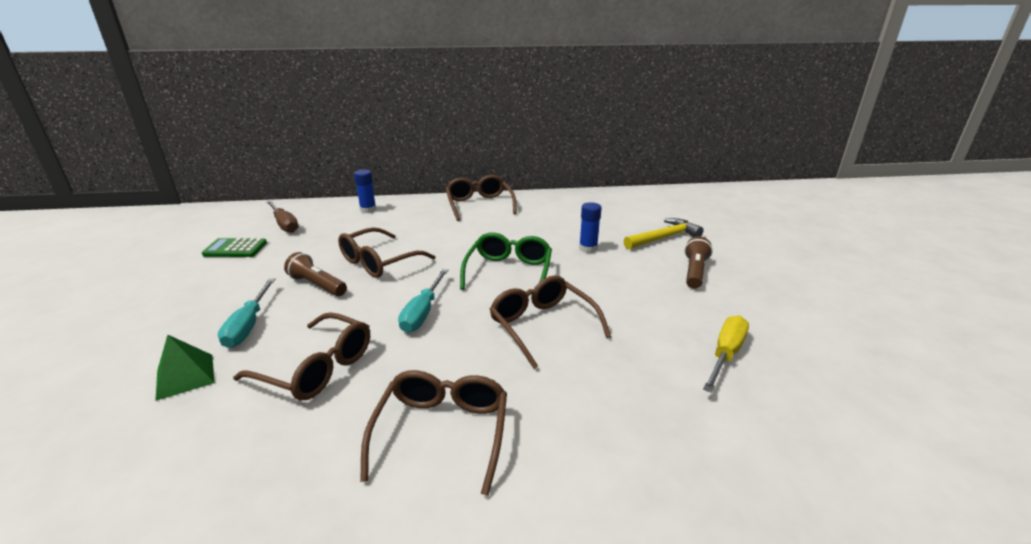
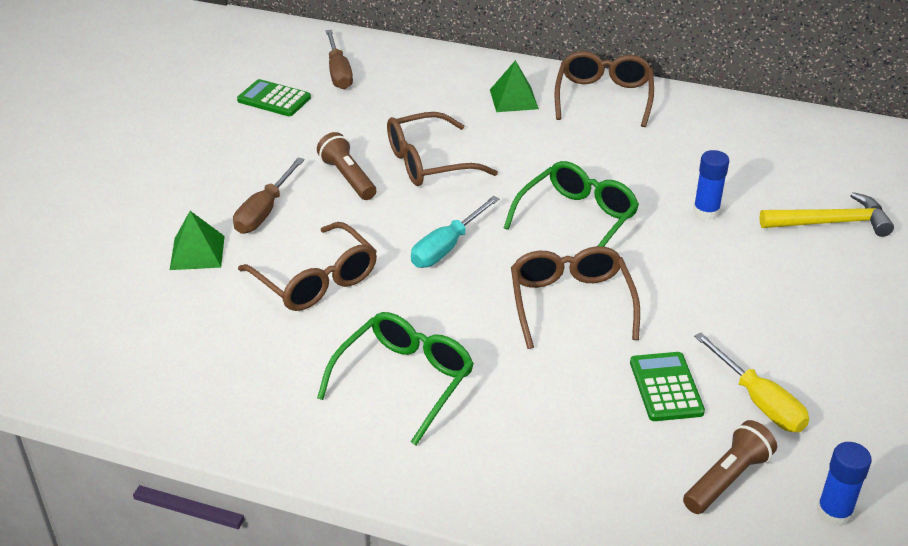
camera: 25 degrees right, 10 degrees up
turquoise screwdriver [218,278,275,348] -> brown screwdriver [233,157,305,234]
blue glue stick [354,170,377,213] -> blue glue stick moved to [817,442,872,526]
brown glasses [360,370,507,496] -> green glasses [317,312,474,445]
brown flashlight [684,237,713,289] -> brown flashlight moved to [683,420,777,514]
yellow screwdriver [703,315,749,393] -> yellow screwdriver turned 90 degrees clockwise [694,333,809,432]
none -> green pyramid [490,60,539,112]
none -> green calculator [630,352,705,421]

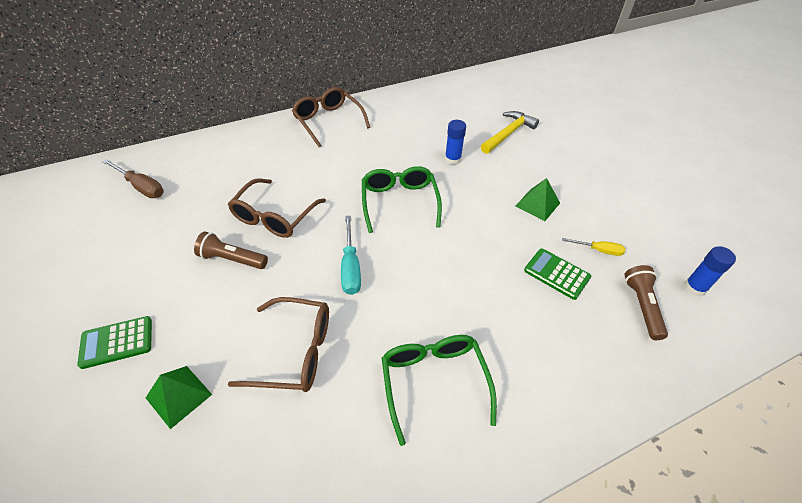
camera: 45 degrees left, 10 degrees up
brown screwdriver [233,157,305,234] -> none
green calculator [237,79,311,116] -> green calculator moved to [77,316,152,369]
green pyramid [490,60,539,112] -> green pyramid moved to [516,178,560,221]
brown glasses [511,246,640,349] -> none
yellow screwdriver [694,333,809,432] -> yellow screwdriver [562,238,625,256], size x0.63

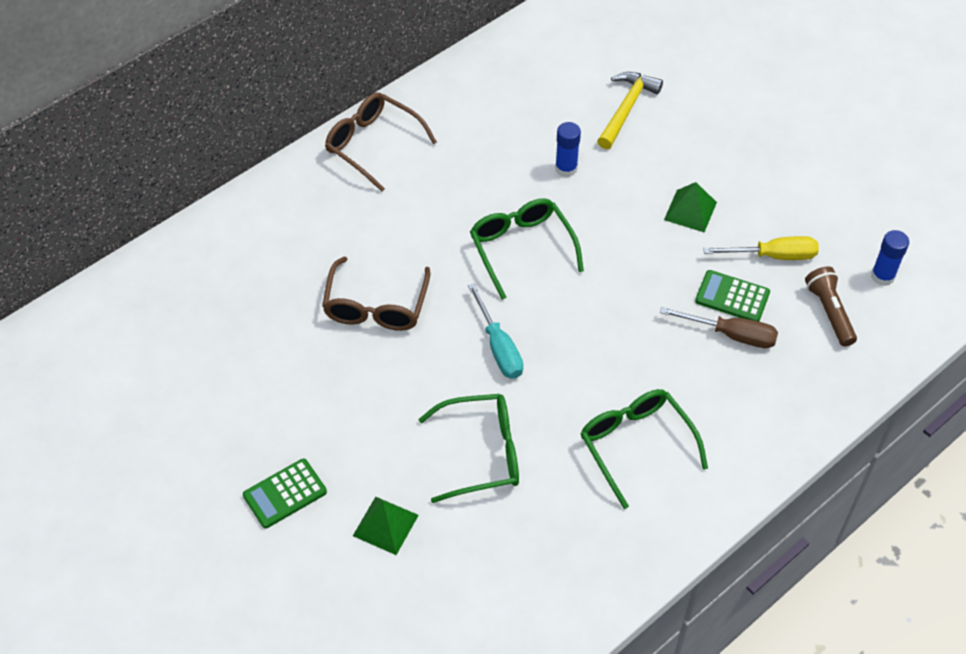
camera: 15 degrees left, 5 degrees up
brown screwdriver [102,159,164,198] -> brown screwdriver moved to [660,307,778,348]
brown flashlight [194,232,268,269] -> none
brown glasses [228,297,329,392] -> green glasses [418,394,519,503]
yellow screwdriver [562,238,625,256] -> yellow screwdriver [703,236,819,260], size x1.59

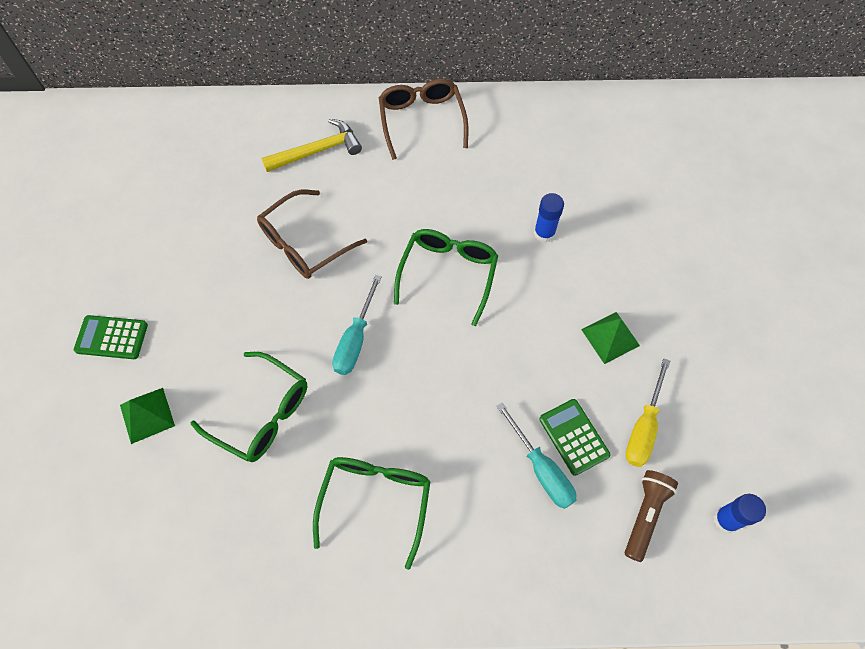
camera: 40 degrees right, 10 degrees up
yellow hammer [597,72,663,149] -> yellow hammer moved to [262,119,362,172]
brown screwdriver [660,307,778,348] -> turquoise screwdriver [497,402,576,509]
yellow screwdriver [703,236,819,260] -> yellow screwdriver turned 75 degrees clockwise [626,358,670,467]

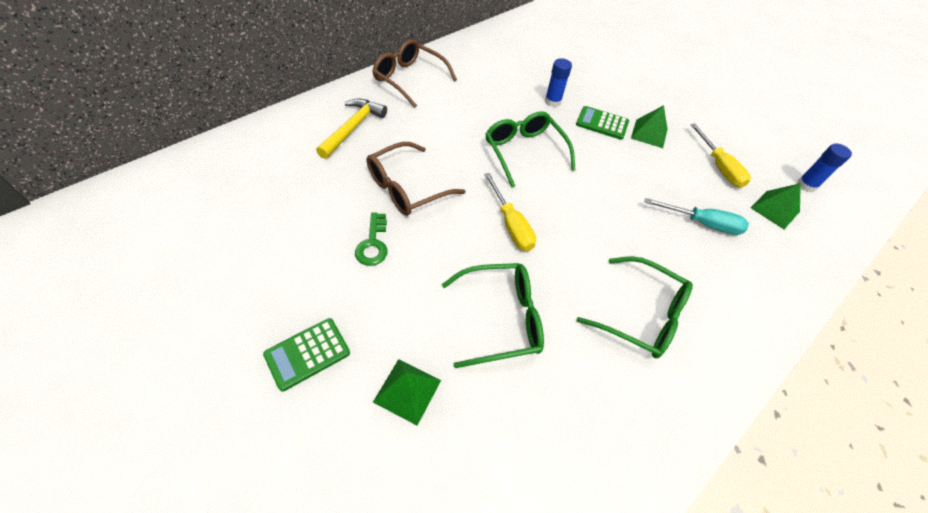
camera: 45 degrees left, 10 degrees down
brown glasses [257,190,367,279] -> brown glasses turned 45 degrees clockwise [366,142,465,216]
green glasses [313,457,431,570] -> green glasses turned 150 degrees clockwise [577,256,693,358]
turquoise screwdriver [332,275,382,375] -> yellow screwdriver [484,173,536,251]
green calculator [539,399,610,476] -> green calculator moved to [576,106,629,140]
brown flashlight [625,470,678,562] -> green pyramid [750,183,801,229]
none -> green key [355,212,388,266]

